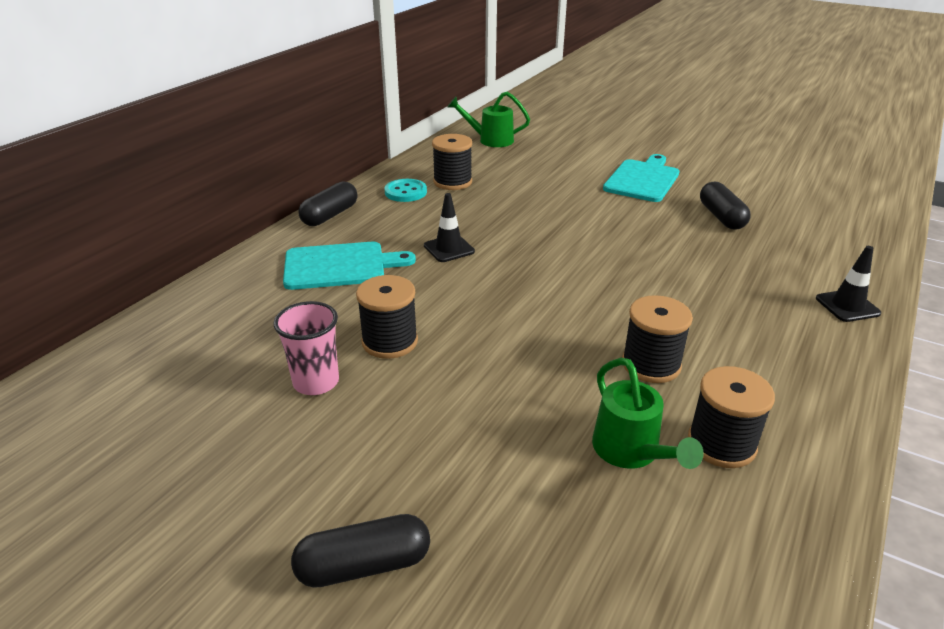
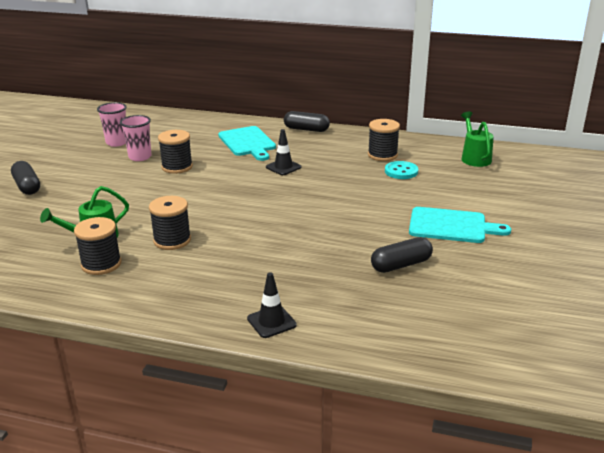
camera: 75 degrees right, 5 degrees down
turquoise button [384,179,427,202] -> turquoise button moved to [385,161,418,179]
none -> pink cup [97,102,127,147]

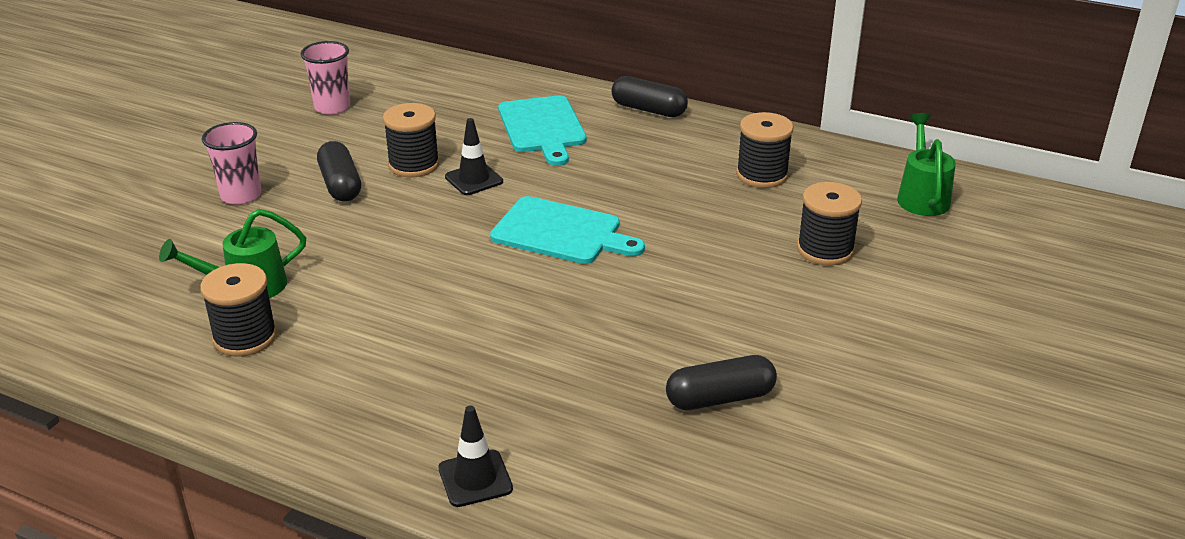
camera: 10 degrees right, 5 degrees up
black capsule [11,161,40,195] -> black capsule moved to [317,141,361,202]
pink cup [120,115,152,161] -> pink cup moved to [202,122,261,205]
black spool [149,196,191,250] -> black spool moved to [797,182,862,266]
black traffic cone [266,129,301,175] -> black traffic cone moved to [445,118,503,195]
turquoise button [385,161,418,179] -> none
turquoise cutting board [409,207,511,243] -> turquoise cutting board moved to [490,196,645,264]

